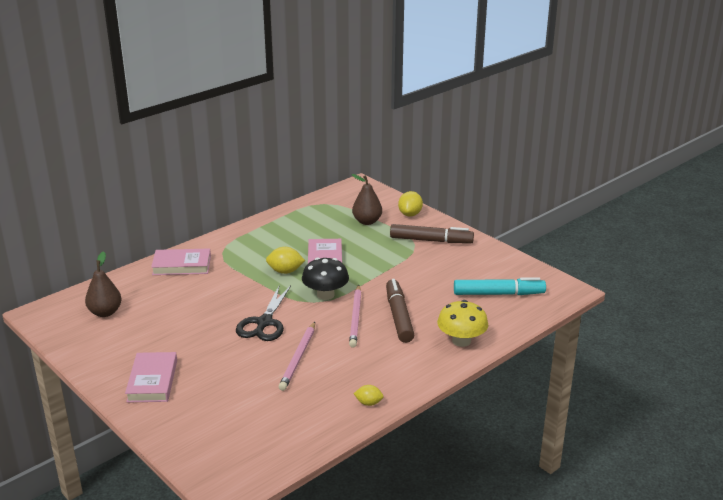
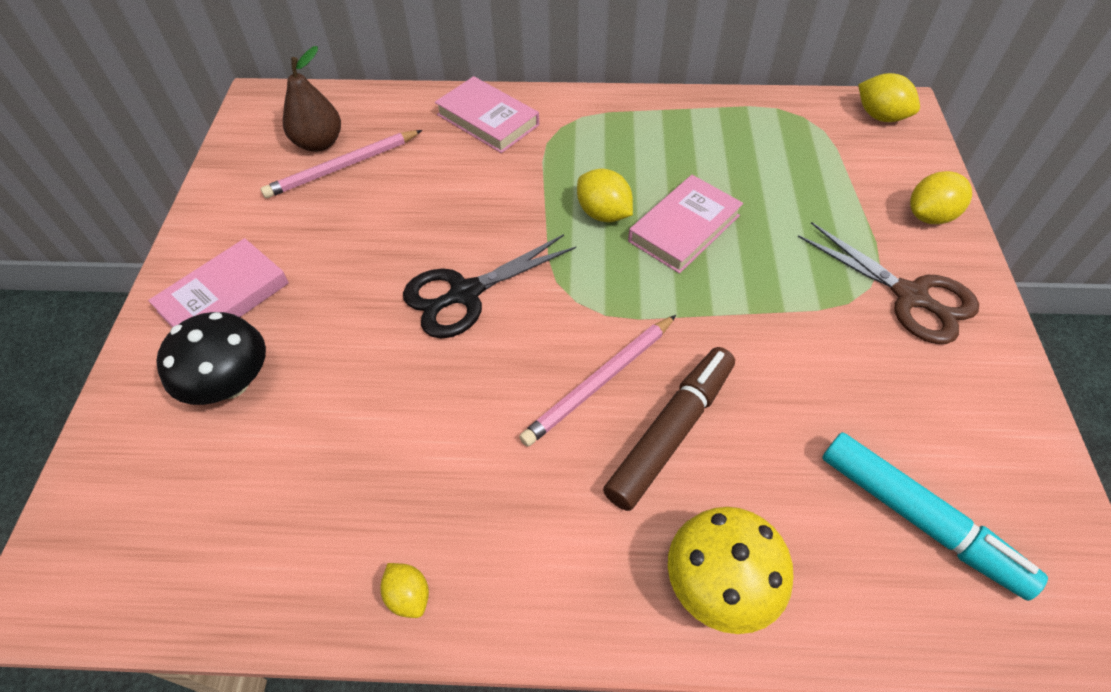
camera: 45 degrees right, 25 degrees up
pink pencil [279,322,315,391] -> pink pencil moved to [261,130,422,198]
black mushroom [302,258,349,300] -> black mushroom moved to [156,312,266,405]
brown pear [351,174,382,225] -> none
brown marker [390,224,474,243] -> brown scissors [798,222,979,344]
none -> yellow lemon [858,73,920,122]

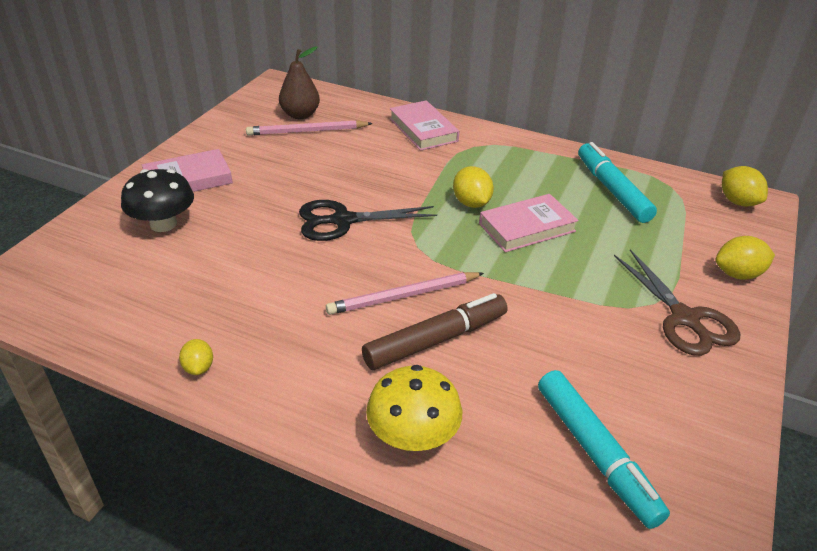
camera: 20 degrees right, 15 degrees down
none -> turquoise marker [578,142,657,223]

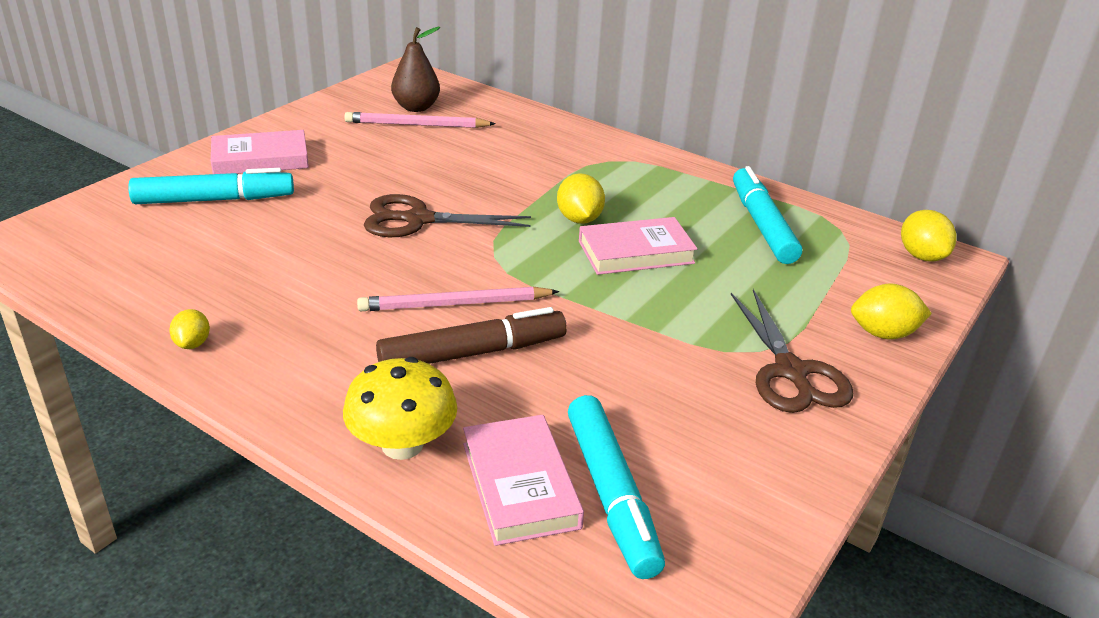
camera: 10 degrees right, 5 degrees down
black mushroom [121,169,194,232] -> turquoise marker [128,168,294,204]
black scissors [299,200,437,241] -> brown scissors [364,194,531,237]
pink book [390,100,460,151] -> pink book moved to [463,415,584,546]

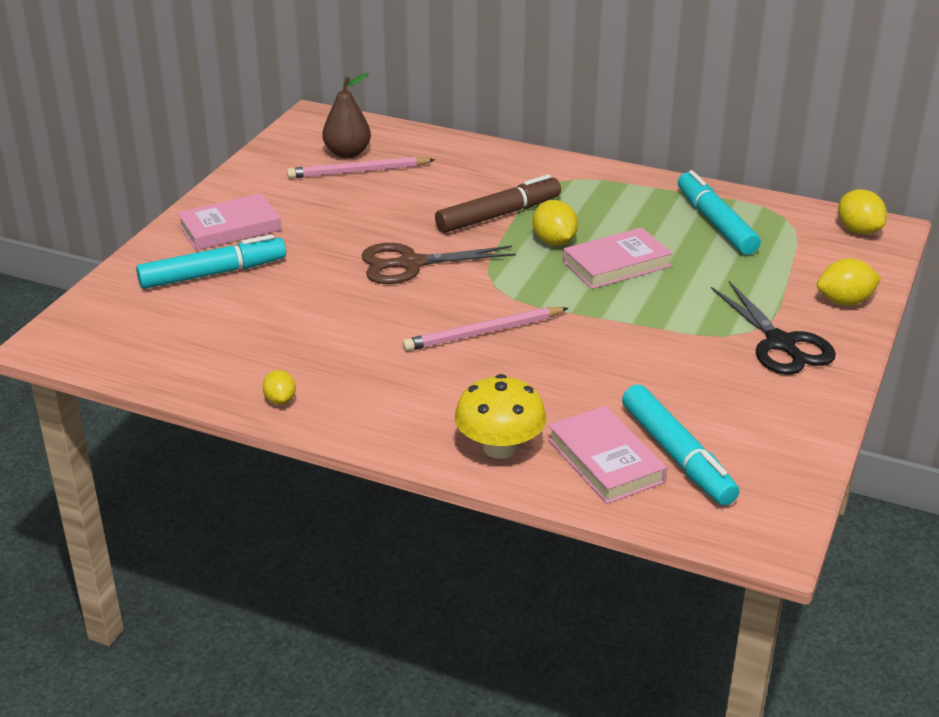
camera: 10 degrees left, 0 degrees up
brown marker [376,307,567,364] -> brown marker moved to [435,175,561,233]
brown scissors [731,289,853,413] -> black scissors [711,281,836,375]

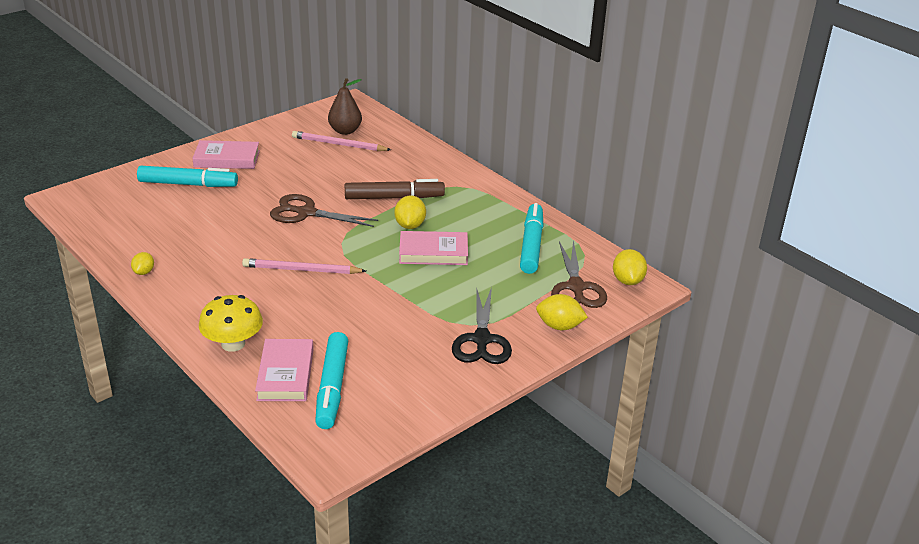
camera: 25 degrees right, 0 degrees up
none -> brown scissors [551,240,607,308]

